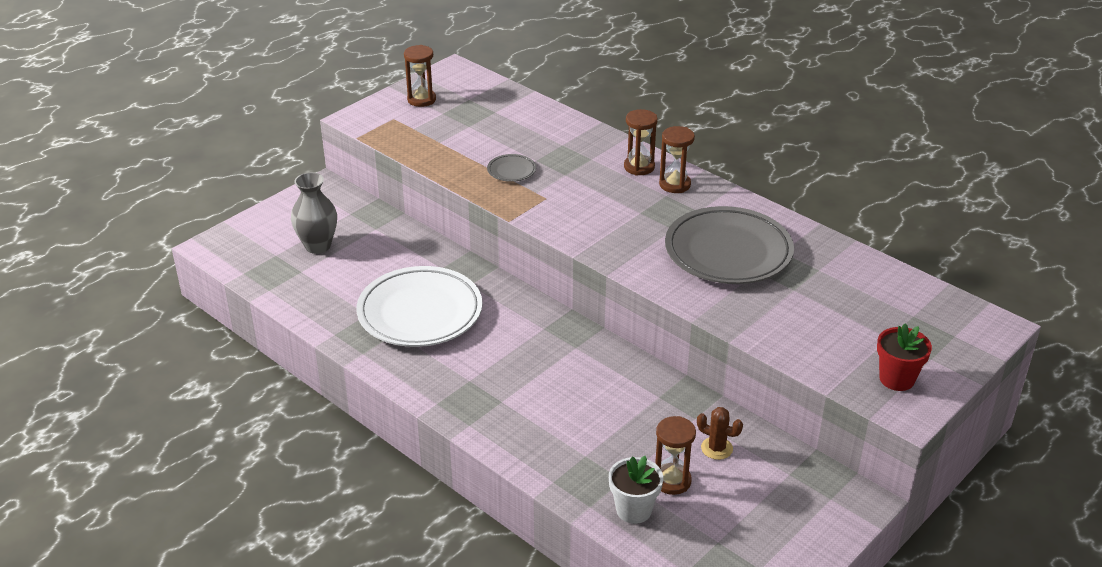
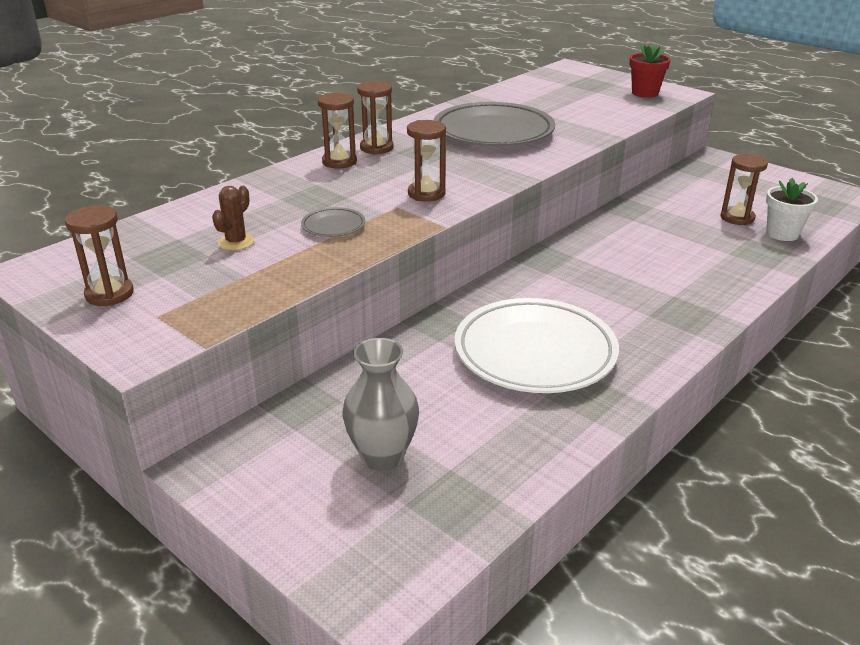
camera: 90 degrees left, 5 degrees down
brown cactus [697,407,743,460] -> brown cactus moved to [212,186,254,250]
none -> brown hourglass [407,120,446,202]

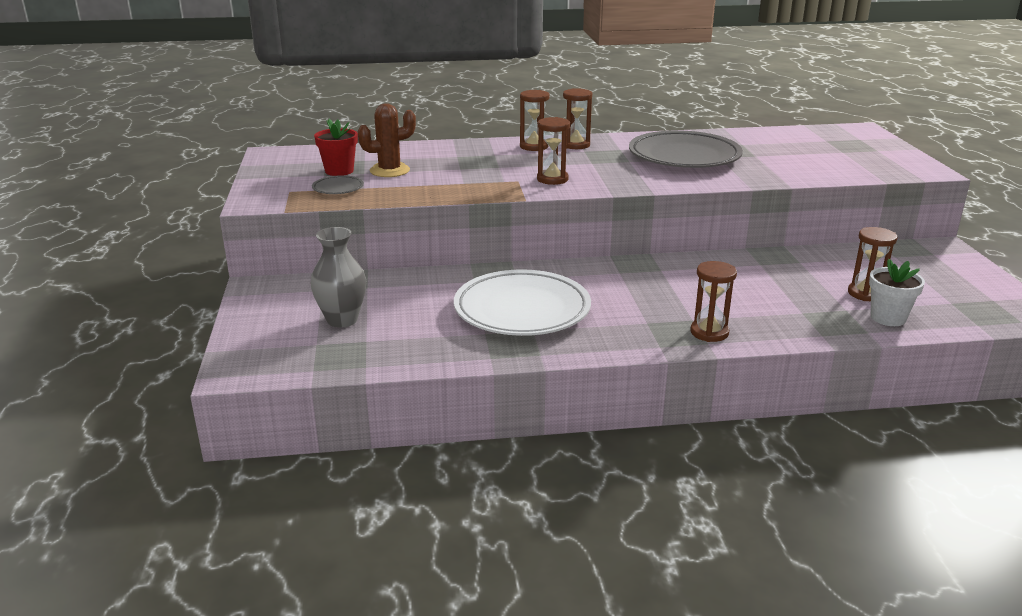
camera: 40 degrees right, 5 degrees down
brown hourglass [65,205,134,306] -> brown hourglass moved to [691,261,737,342]
brown cactus [212,186,254,250] -> brown cactus [358,103,416,177], size x1.53
grey plate [301,207,365,237] -> grey plate moved to [312,175,364,194]
red flower pot [629,44,670,98] -> red flower pot moved to [314,119,358,176]

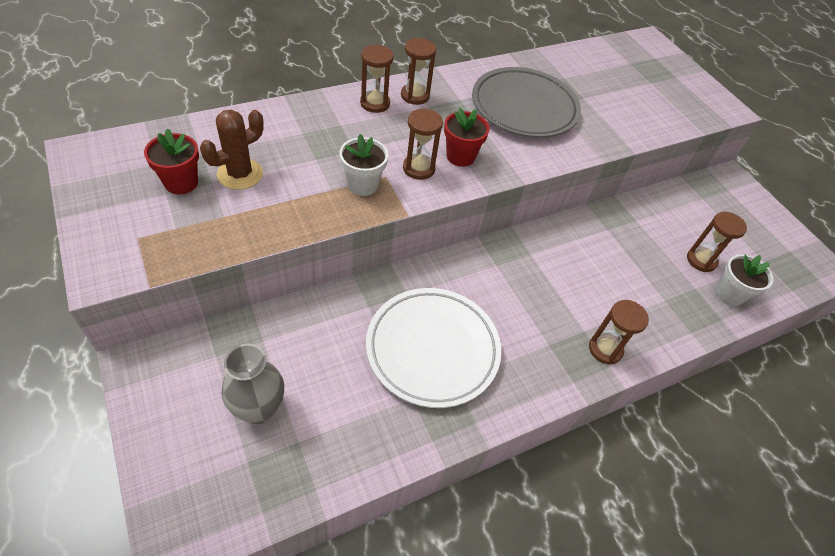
camera: 25 degrees left, 25 degrees up
grey plate [312,175,364,194] -> none
none -> white flower pot [339,134,388,196]
none -> red flower pot [444,108,490,167]

